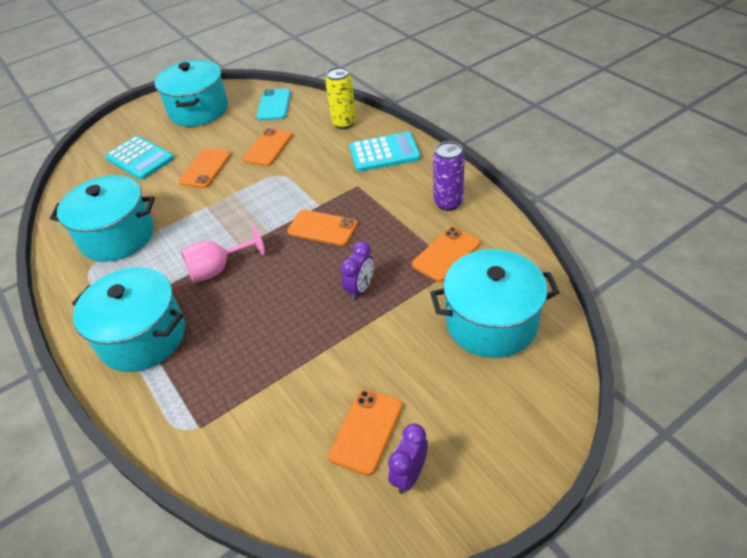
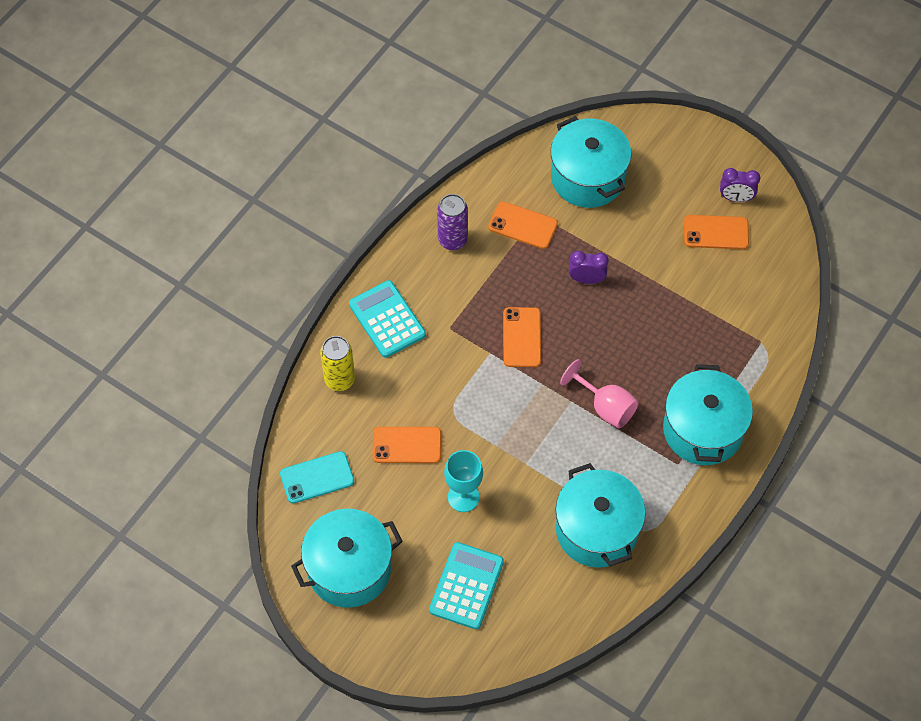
camera: 115 degrees left, 15 degrees up
orange phone [179,148,231,188] -> turquoise goblet [444,450,483,512]

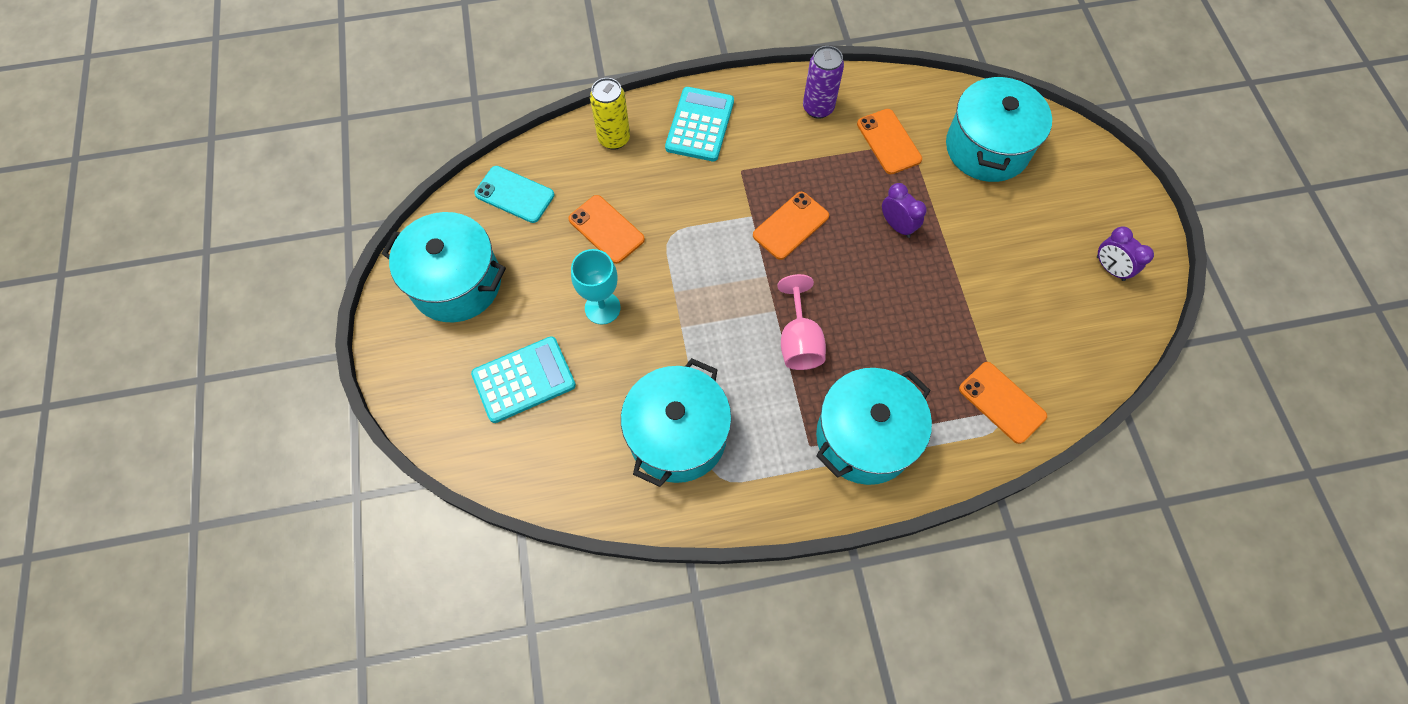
camera: 45 degrees right, 5 degrees up
orange phone [684,215,749,249] -> orange phone moved to [959,362,1047,444]

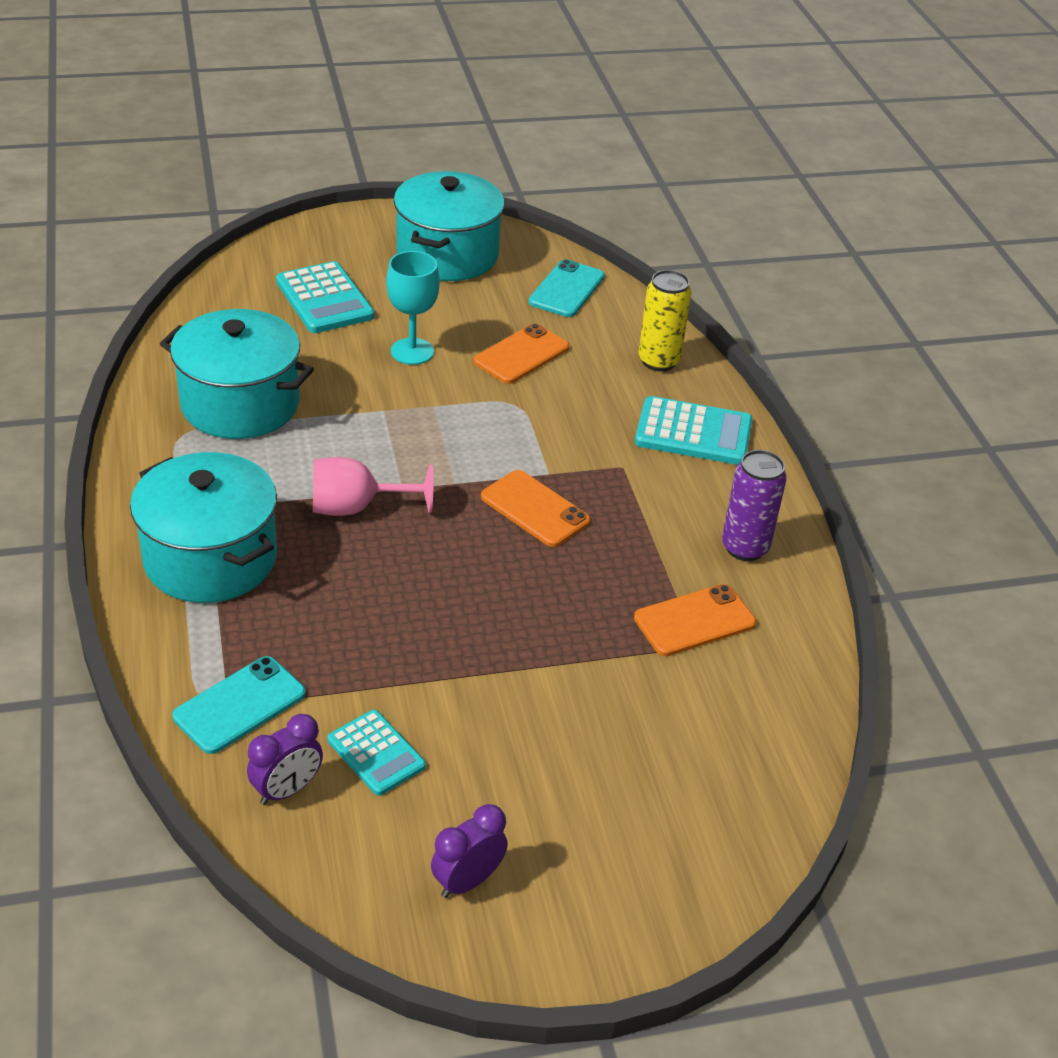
camera: 85 degrees right, 25 degrees down
purple clock [882,183,926,238] -> purple clock moved to [247,714,323,805]
turquoise pot [946,74,1052,182] -> none
orange phone [959,362,1047,444] -> turquoise phone [172,656,306,754]
none -> turquoise calculator [328,710,426,796]

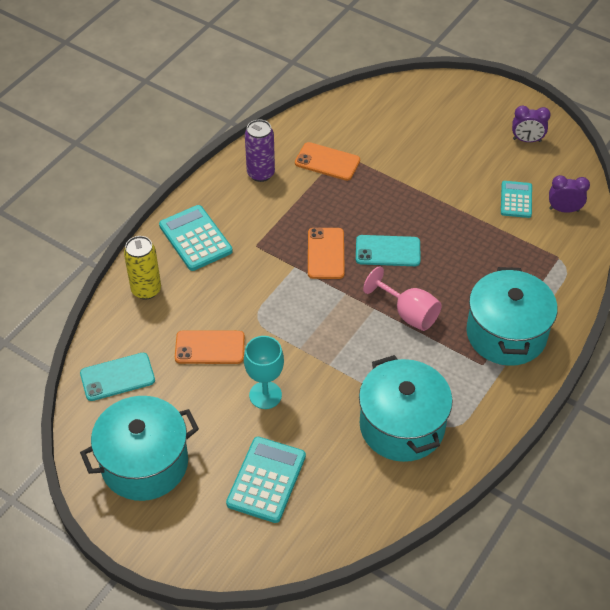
camera: 130 degrees left, 10 degrees up
turquoise phone [172,656,306,754] -> turquoise phone moved to [356,235,421,266]

